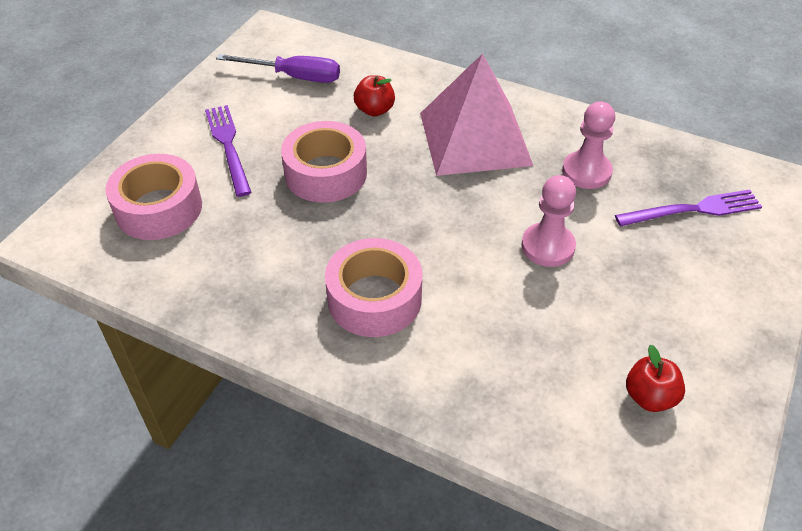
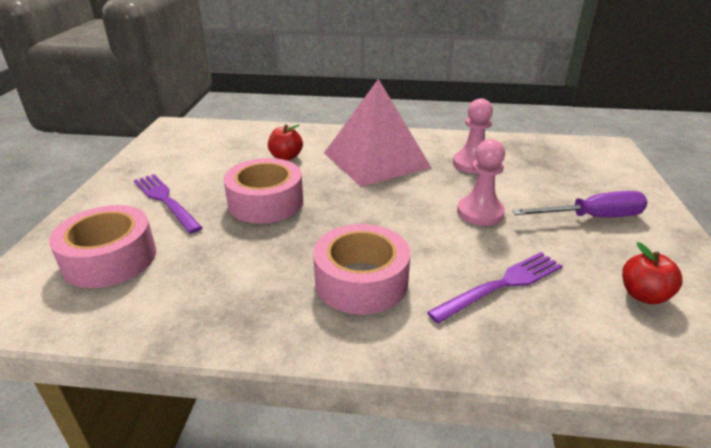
camera: 20 degrees left, 15 degrees down
purple screwdriver [216,54,340,83] -> purple screwdriver moved to [512,191,648,217]
purple fork [615,189,762,226] -> purple fork moved to [427,252,563,323]

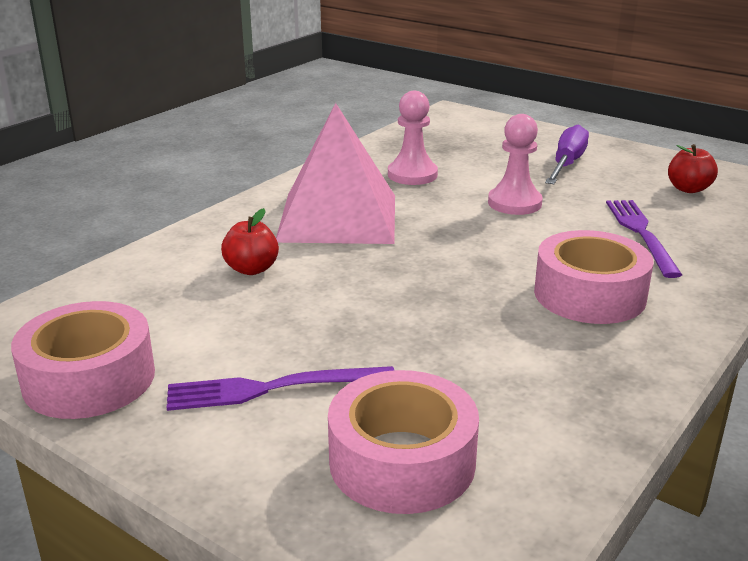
camera: 60 degrees left, 5 degrees down
pink tape [223,158,303,224] -> pink tape moved to [11,301,155,419]

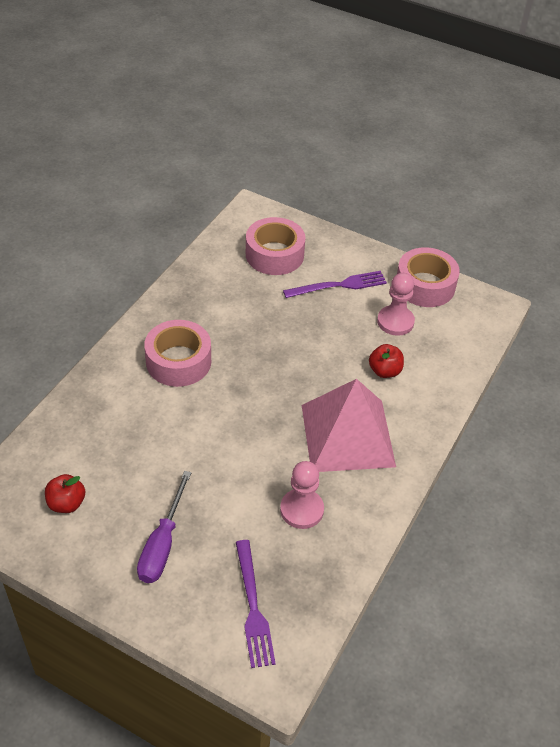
camera: 170 degrees right, 20 degrees up
pink pawn [488,114,543,215] -> pink pawn moved to [377,273,415,336]
purple fork [606,200,682,278] -> purple fork moved to [236,540,276,668]

